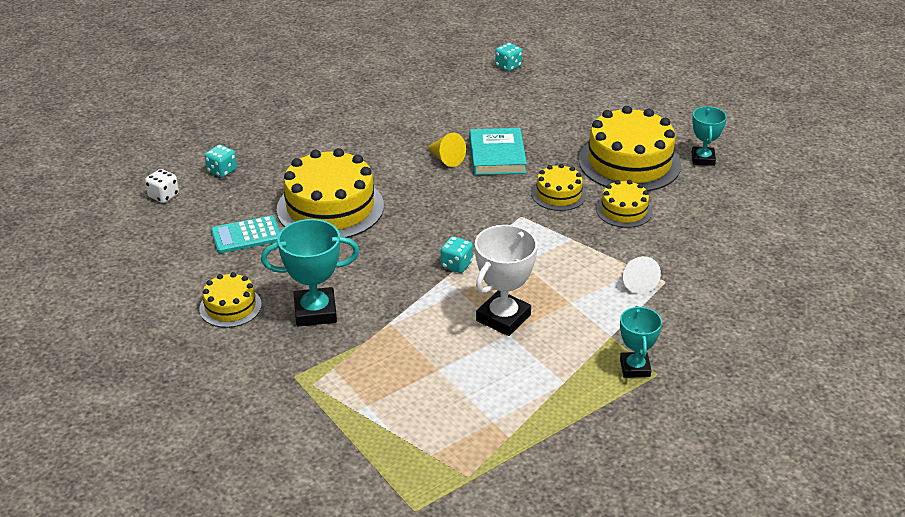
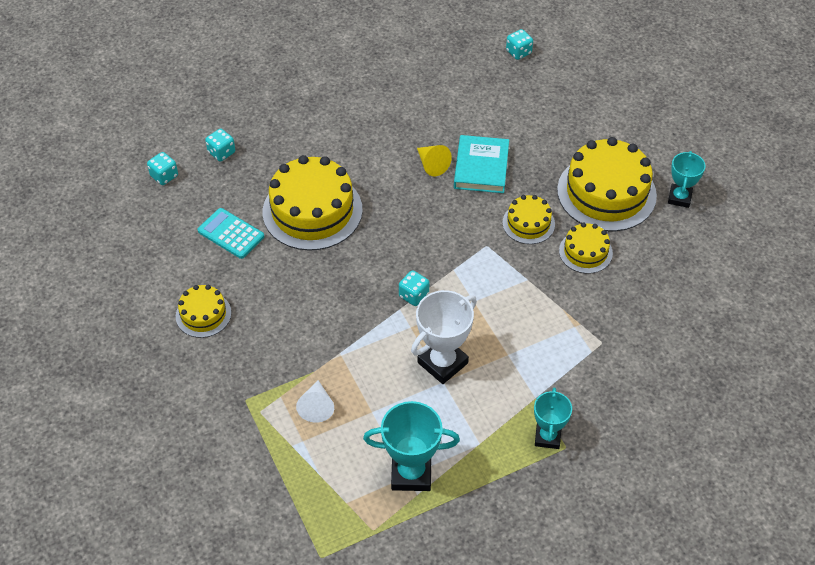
camera: 10 degrees right, 15 degrees up
white dice [145,169,179,203] -> turquoise dice [147,152,178,185]
turquoise calculator [211,215,280,253] -> turquoise calculator turned 45 degrees clockwise [197,208,264,259]
turquoise trophy [261,219,359,326] -> turquoise trophy moved to [363,401,460,491]
white cone [623,256,661,294] -> white cone moved to [296,380,334,423]

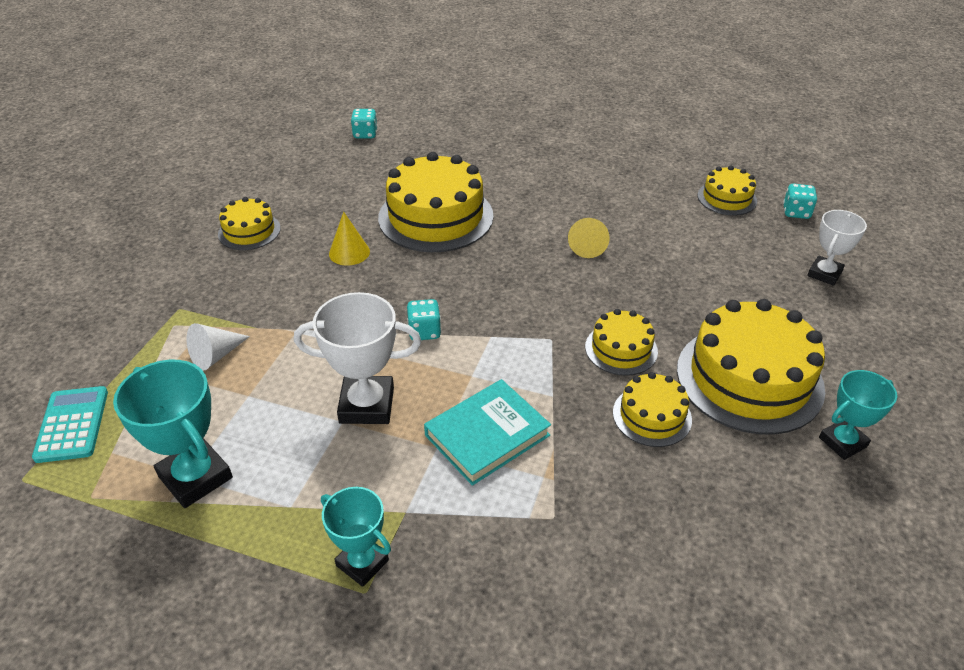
camera: 45 degrees right, 10 degrees down
turquoise calculator [197,208,264,259] -> turquoise calculator moved to [32,386,108,463]
turquoise dice [205,129,235,161] -> none
turquoise book [454,135,509,193] -> turquoise book moved to [424,379,551,486]
turquoise trophy [534,388,572,449] -> turquoise trophy turned 75 degrees clockwise [321,487,391,587]
none -> yellow cone [329,212,370,266]
none -> yellow cake [698,166,757,215]
none -> white trophy [807,210,867,286]

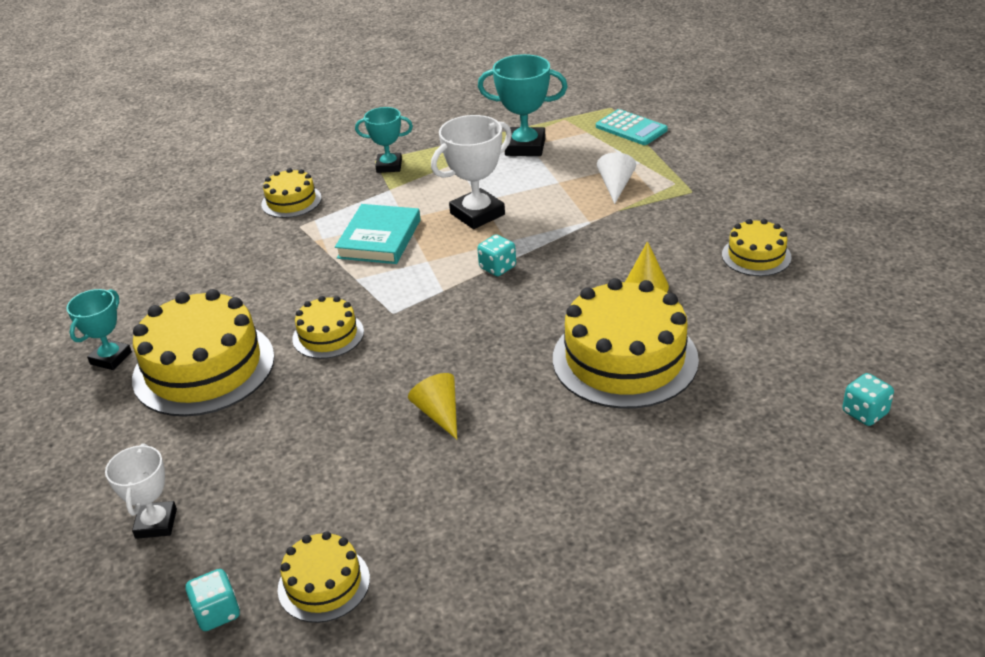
camera: 145 degrees right, 5 degrees down
yellow cake [613,372,692,447] -> yellow cake moved to [261,168,322,218]

